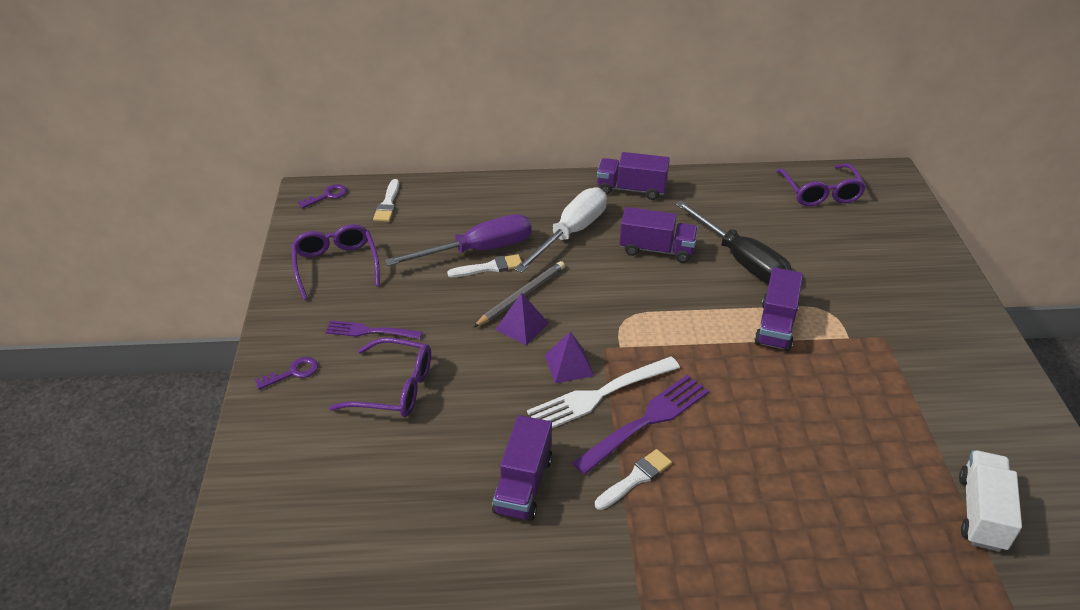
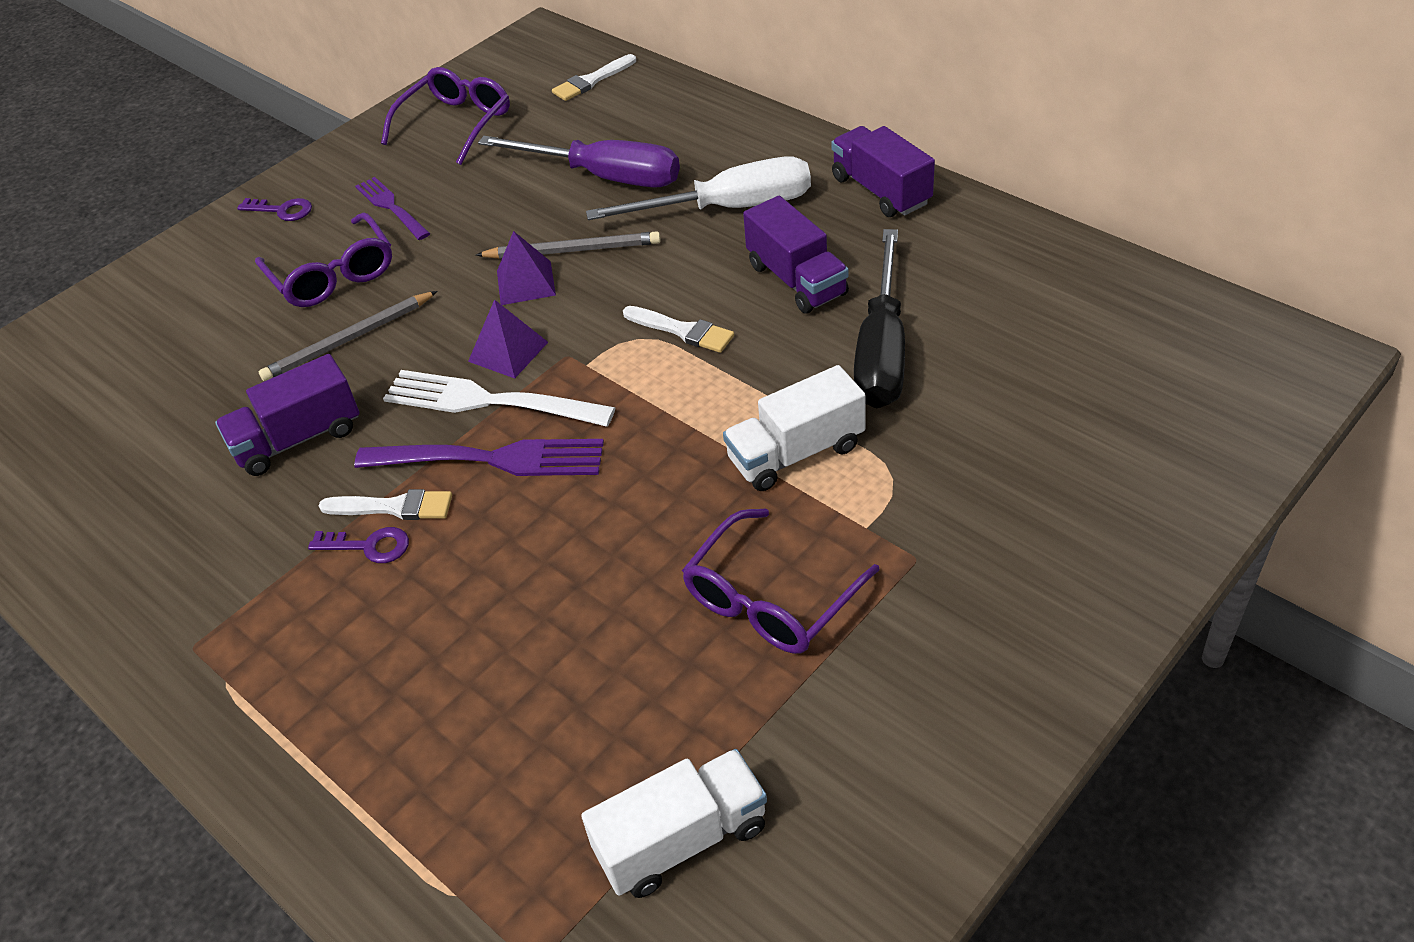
camera: 50 degrees right, 5 degrees up
purple key [298,184,347,208] -> purple key moved to [308,527,409,563]
white brush [447,254,522,277] -> white brush moved to [623,306,734,353]
purple truck [754,267,803,351] -> white truck [723,365,866,491]
purple glasses [776,163,866,206] -> purple glasses moved to [682,509,880,654]
none -> grey pencil [259,291,438,381]

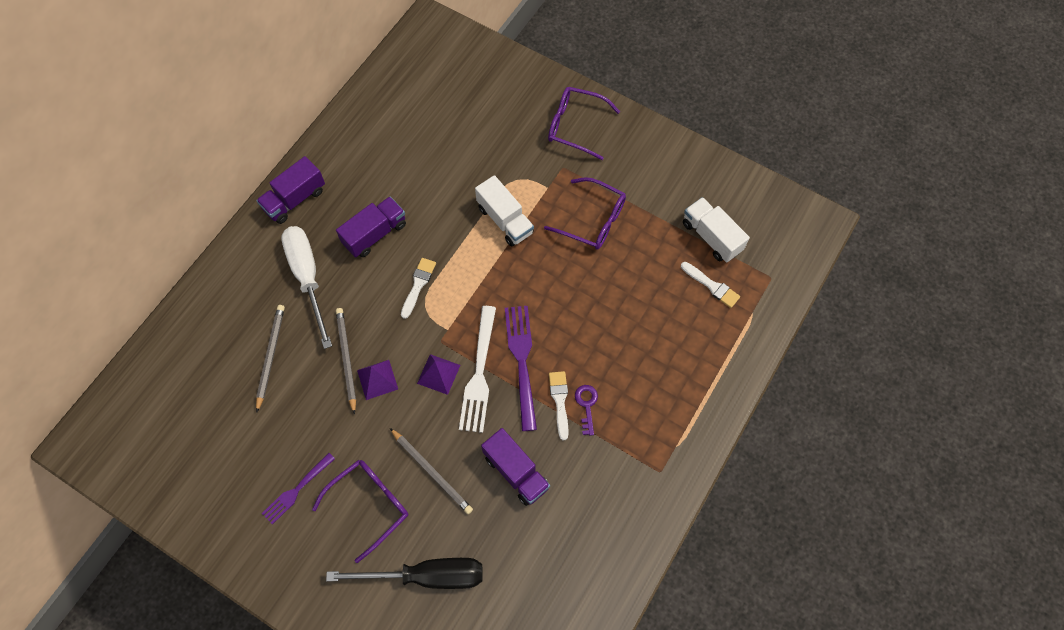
camera: 105 degrees left, 20 degrees up
purple key [237,198,312,221] -> none
purple glasses [381,67,510,165] -> purple glasses moved to [548,87,620,160]
purple screwdriver [478,136,680,188] -> grey pencil [256,305,285,412]
white brush [552,54,636,101] -> white brush moved to [681,262,740,308]
black screwdriver [854,229,905,408] -> black screwdriver moved to [326,558,483,589]

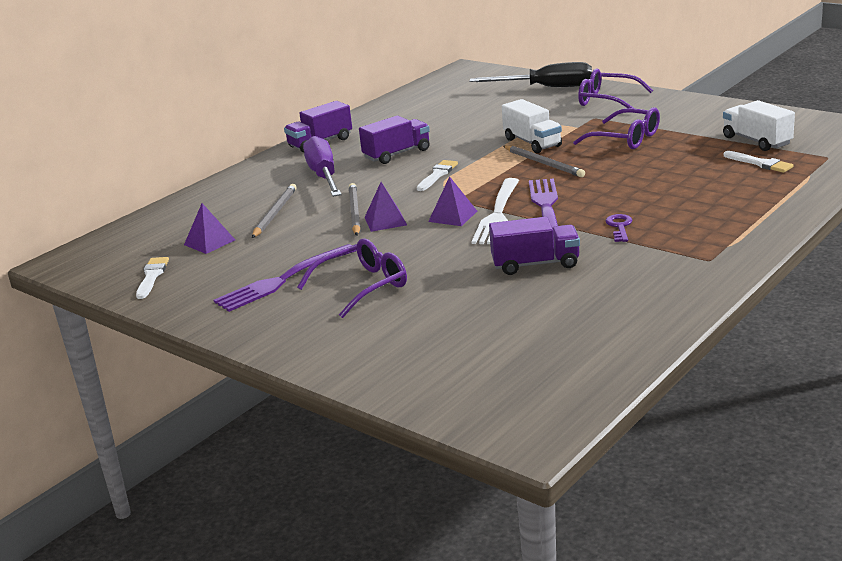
camera: 10 degrees right, 40 degrees down
purple fork [262,453,335,525] -> purple fork [214,244,357,312], size x1.60
white screwdriver [281,226,332,349] -> purple screwdriver [303,136,342,197]
black screwdriver [326,558,483,589] -> black screwdriver moved to [470,62,592,87]
grey pencil [390,428,473,514] -> grey pencil moved to [503,145,585,177]
purple truck [481,428,550,506] -> purple truck turned 60 degrees counterclockwise [489,217,580,275]
white brush [549,371,569,440] -> white brush moved to [136,257,169,299]
none -> purple pyramid [184,203,235,254]

